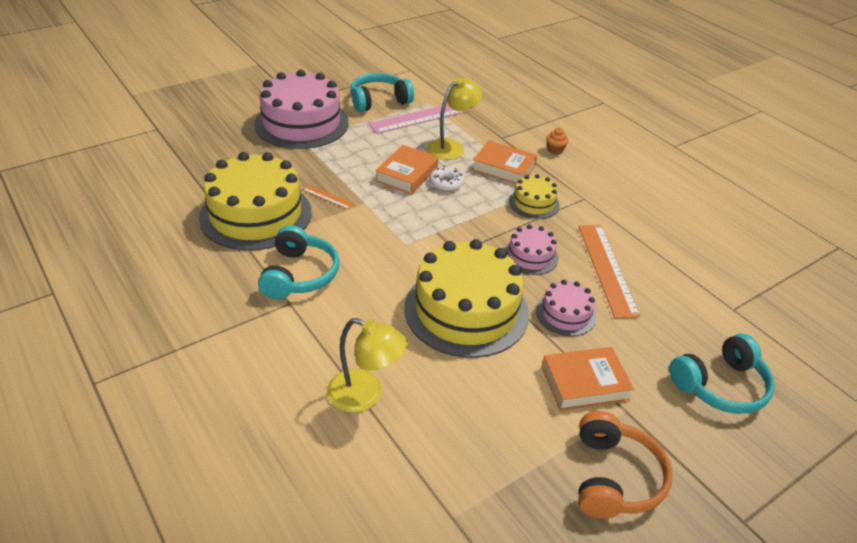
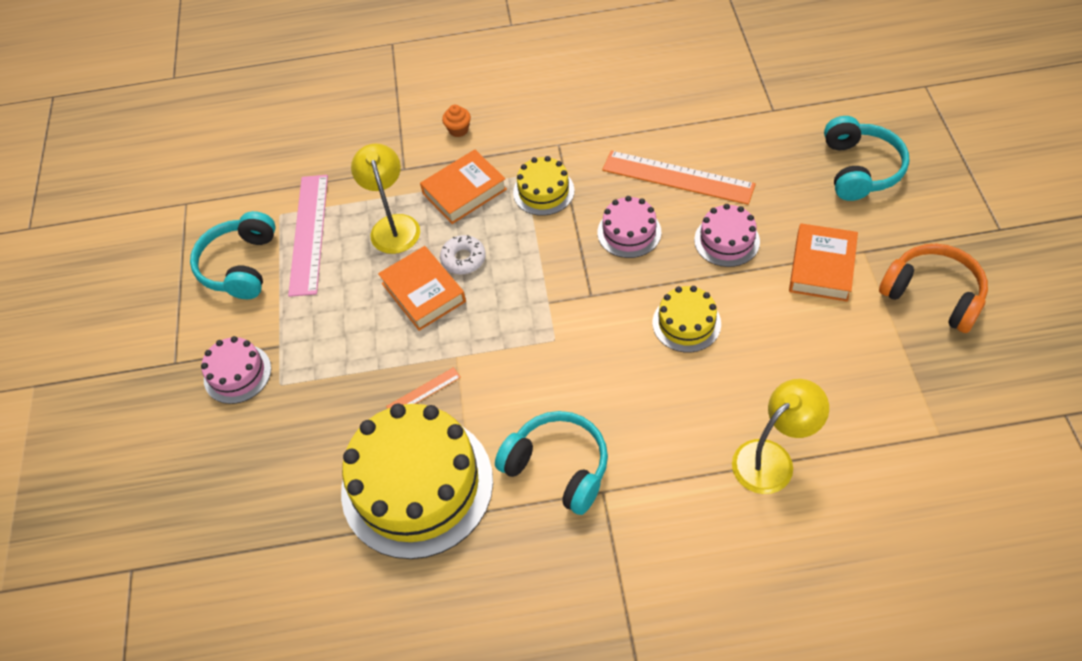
camera: 55 degrees left, 15 degrees up
pink cake [254,70,349,149] -> pink cake [201,336,271,404], size x0.48
yellow cake [404,239,529,358] -> yellow cake [653,286,721,352], size x0.48

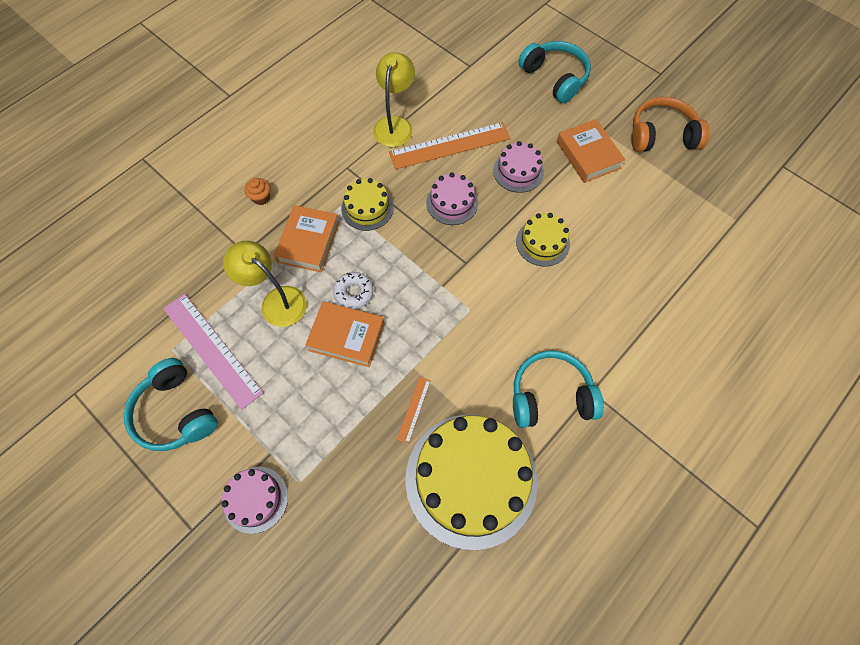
camera: 45 degrees left, 10 degrees up
yellow lamp [732,379,829,494] -> yellow lamp moved to [373,52,415,147]

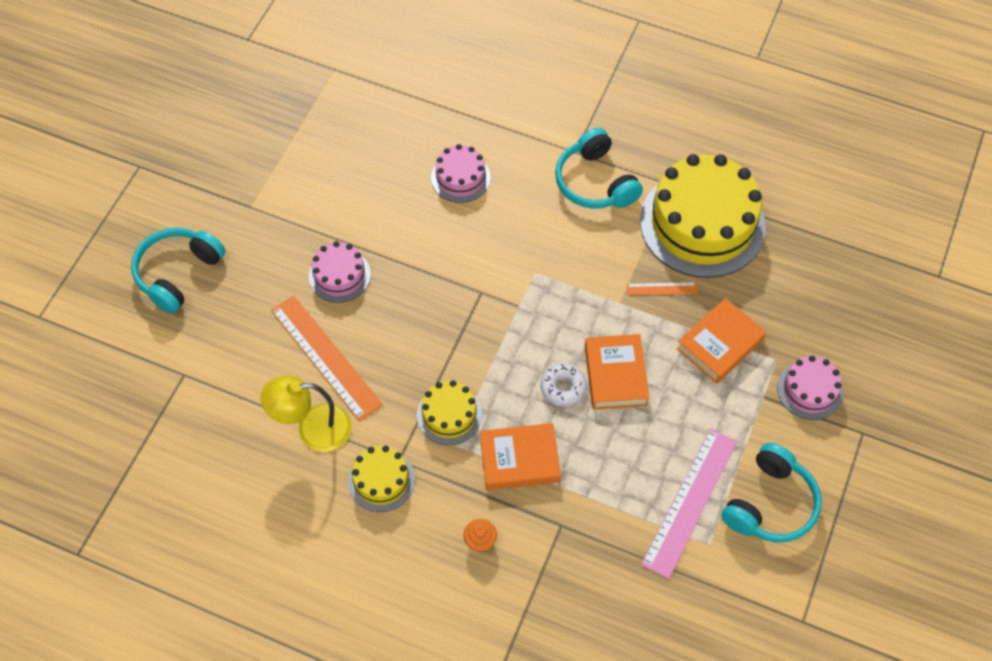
camera: 110 degrees left, 5 degrees down
yellow lamp [223,241,307,327] -> none
pink cake [426,173,478,225] -> pink cake moved to [431,144,490,203]
yellow cake [516,213,570,267] -> yellow cake moved to [348,446,415,512]
orange book [557,119,625,183] -> orange book moved to [676,298,766,384]
orange headphones [631,97,710,152] -> none

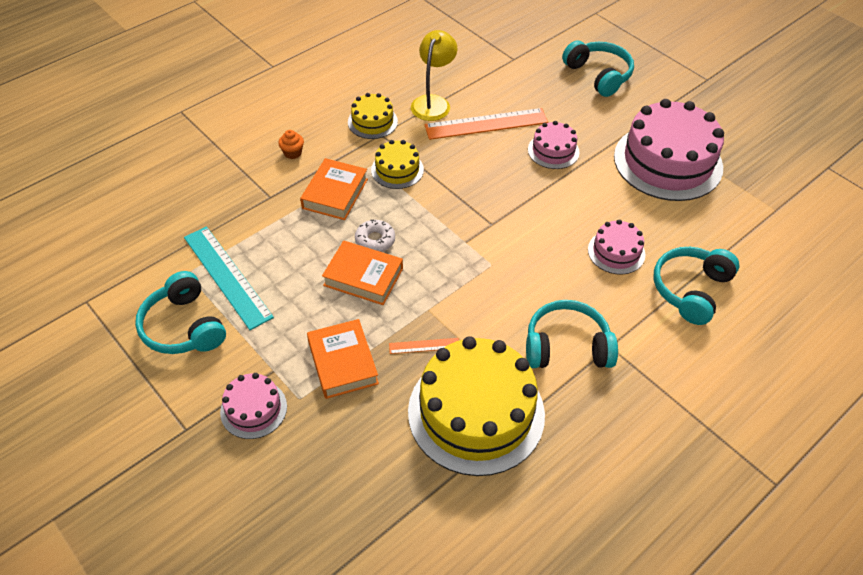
camera: 115 degrees right, 10 degrees down
orange ruler [627,282,697,295] -> orange ruler turned 60 degrees clockwise [389,338,459,354]
pink ruler [641,429,737,579] -> turquoise ruler [184,226,274,330]
none -> pink cake [614,99,724,201]
none -> turquoise headphones [653,247,740,325]

